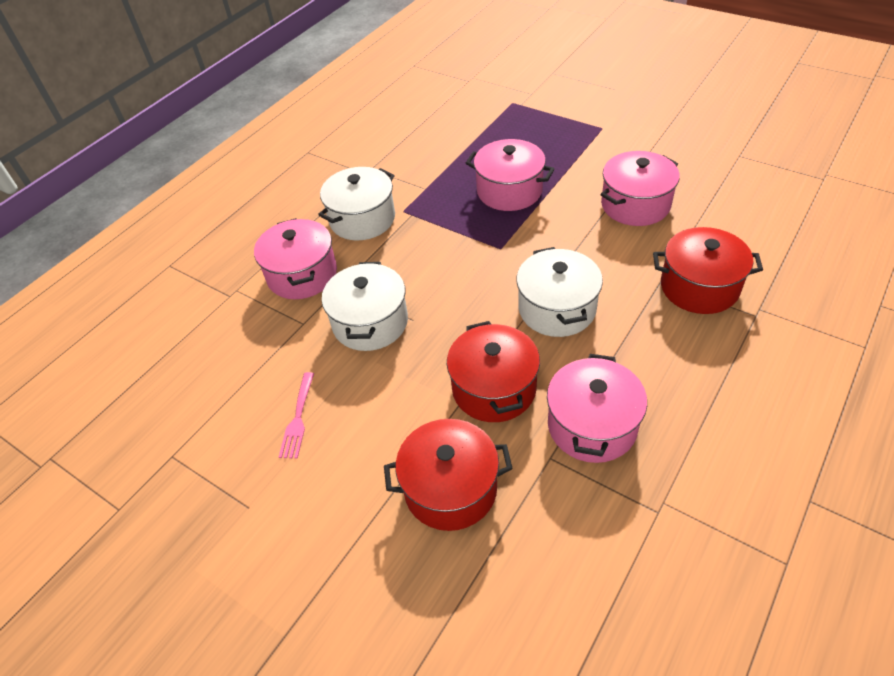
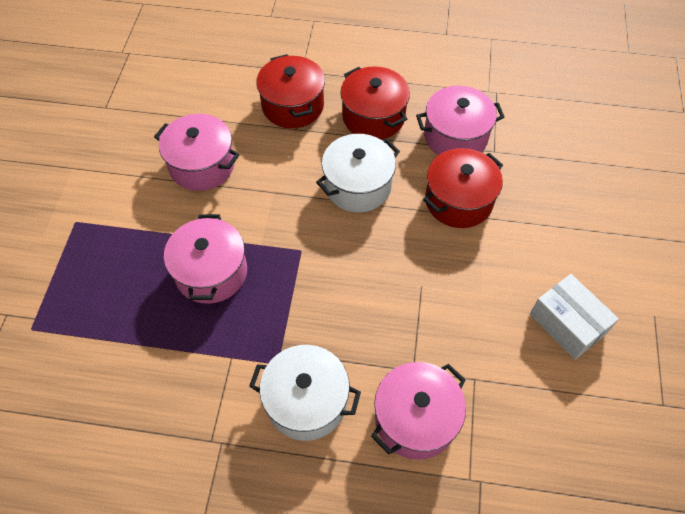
camera: 120 degrees left, 10 degrees up
pink fork [279,372,314,459] -> white box [530,274,619,360]
white pot [322,262,408,351] -> none
red pot [384,419,513,531] -> red pot moved to [340,66,410,140]

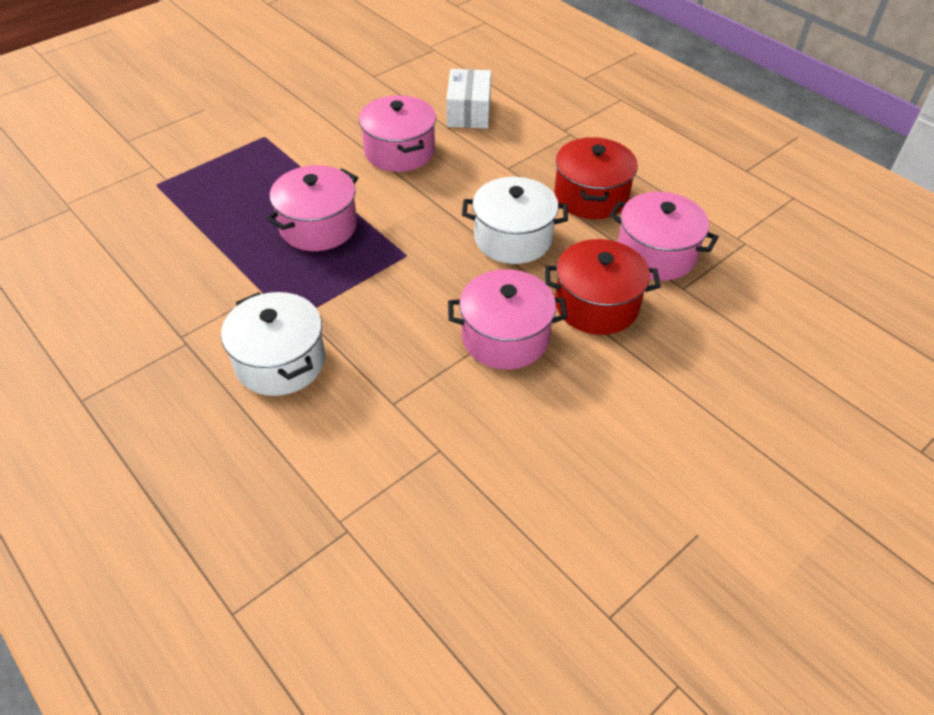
camera: 40 degrees right, 10 degrees down
red pot [256,54,325,128] -> none
pink pot [371,362,466,460] -> pink pot moved to [448,269,568,370]
white box [530,274,619,360] -> white box moved to [446,69,491,129]

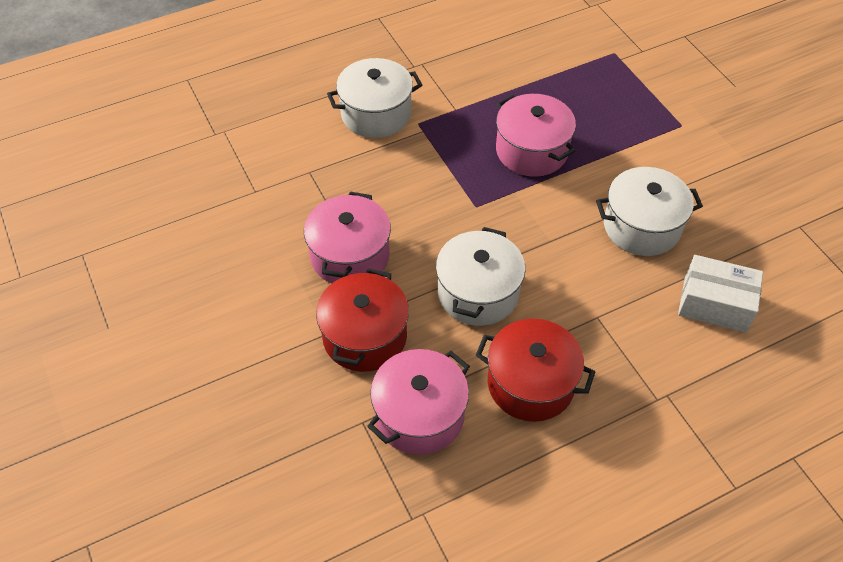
camera: 105 degrees right, 5 degrees up
pink pot [359,95,436,172] -> white pot [596,167,703,256]

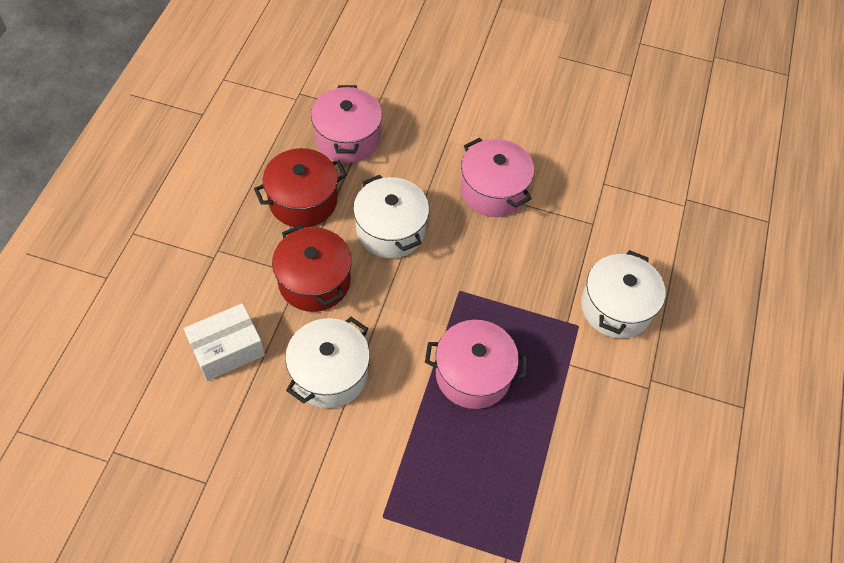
camera: 130 degrees right, 5 degrees up
red pot [316,268,409,372] -> red pot moved to [272,224,352,312]

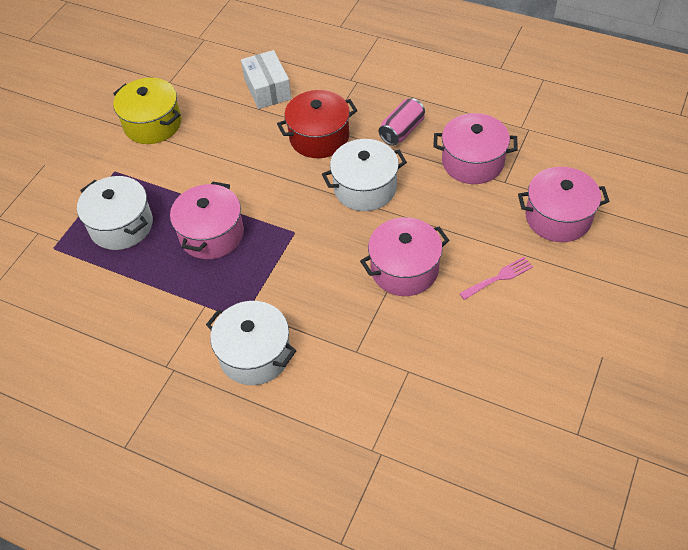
camera: 105 degrees right, 5 degrees down
red pot [254,148,347,228] -> pink can [379,98,425,146]
white pot [285,317,370,408] -> white pot moved to [77,176,153,250]
none -> yellow pot [113,78,181,144]
none -> pink fork [459,257,533,300]
none -> pink pot [518,167,610,242]

